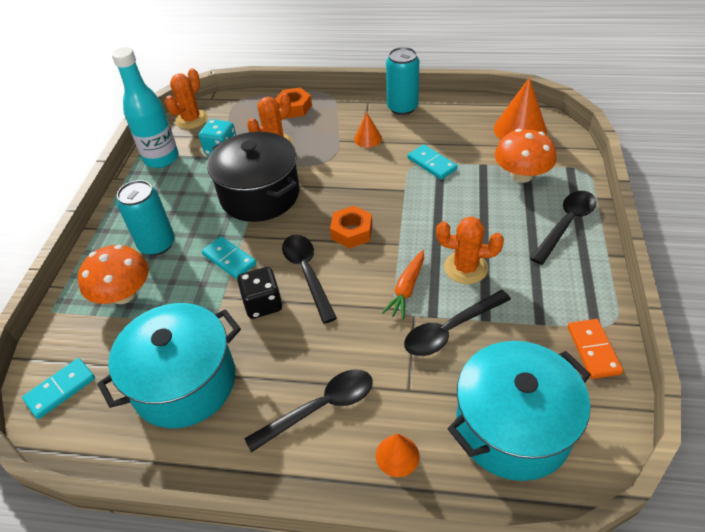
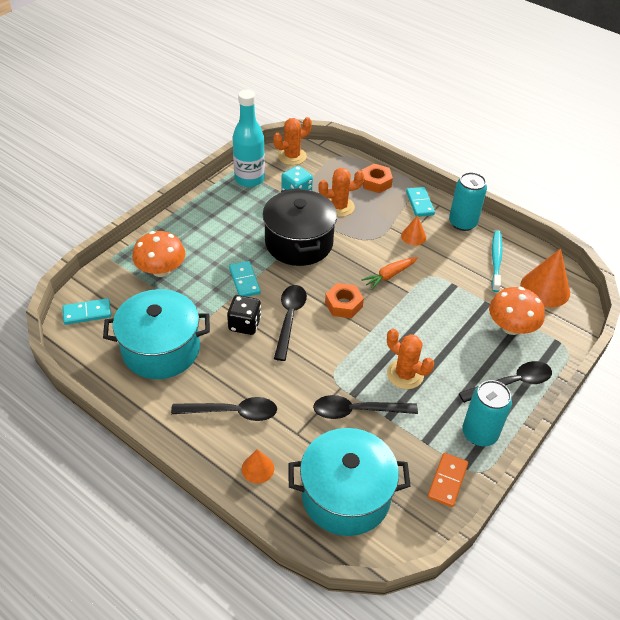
camera: 25 degrees right, 0 degrees up
turquoise can [117,180,175,256] -> turquoise can moved to [462,380,512,446]
orange carrot [382,250,424,320] -> orange carrot moved to [361,257,418,290]
turquoise domino [408,144,458,180] -> turquoise domino moved to [406,187,435,217]
none -> turquoise toothbrush [492,230,503,292]

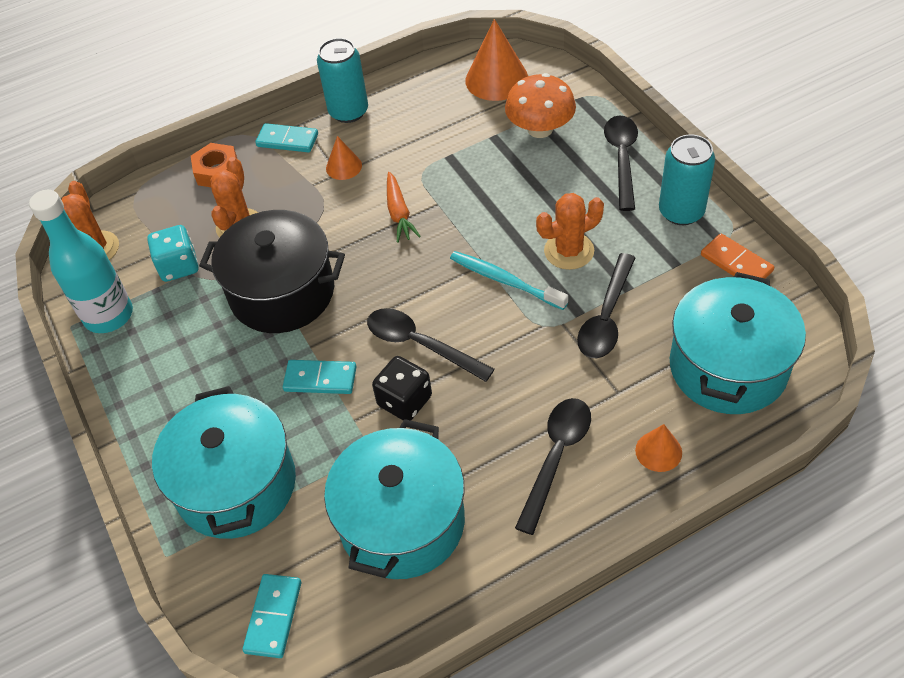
camera: 60 degrees left, 5 degrees up
orange mushroom [132,231,185,277] -> turquoise pot [152,386,296,539]
orange nut [325,283,364,318] -> none
turquoise toothbrush [492,230,503,292] -> turquoise toothbrush moved to [450,251,568,310]

